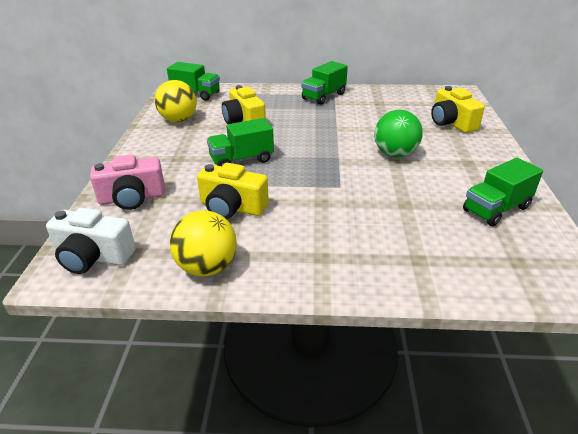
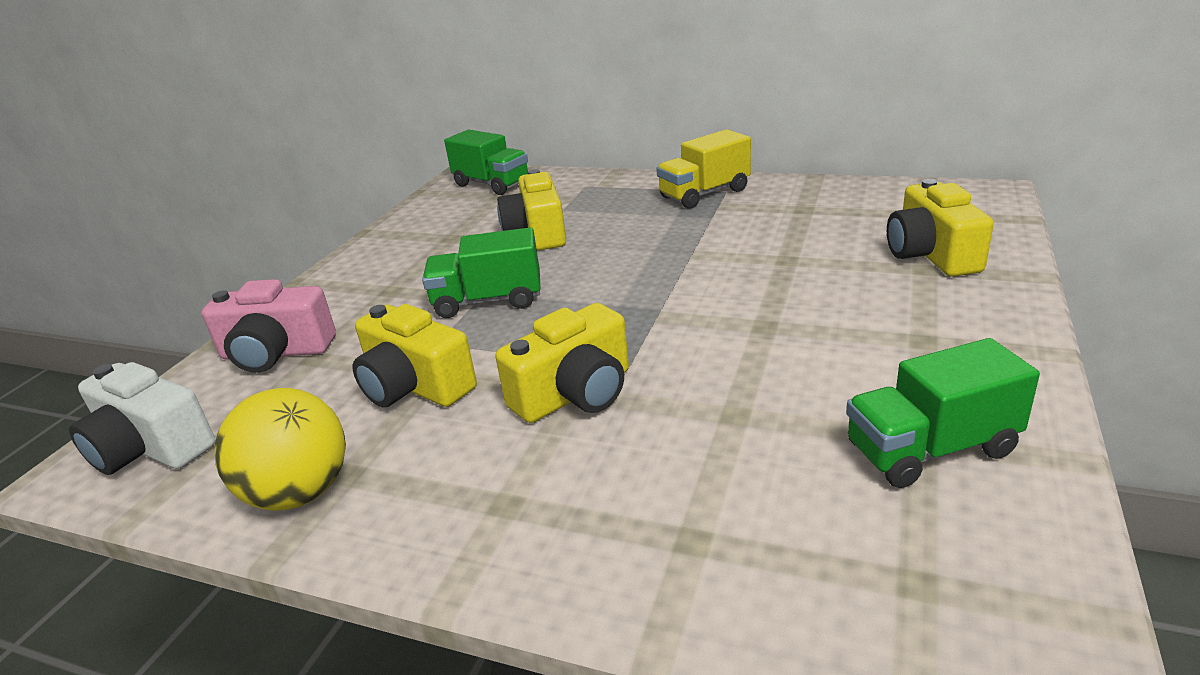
camera: 20 degrees right, 5 degrees down
yellow ball [155,80,197,122] -> none
green truck [301,61,348,105] -> yellow truck [656,129,751,209]
green ball [374,110,423,158] -> none
none -> yellow camera [495,303,629,423]

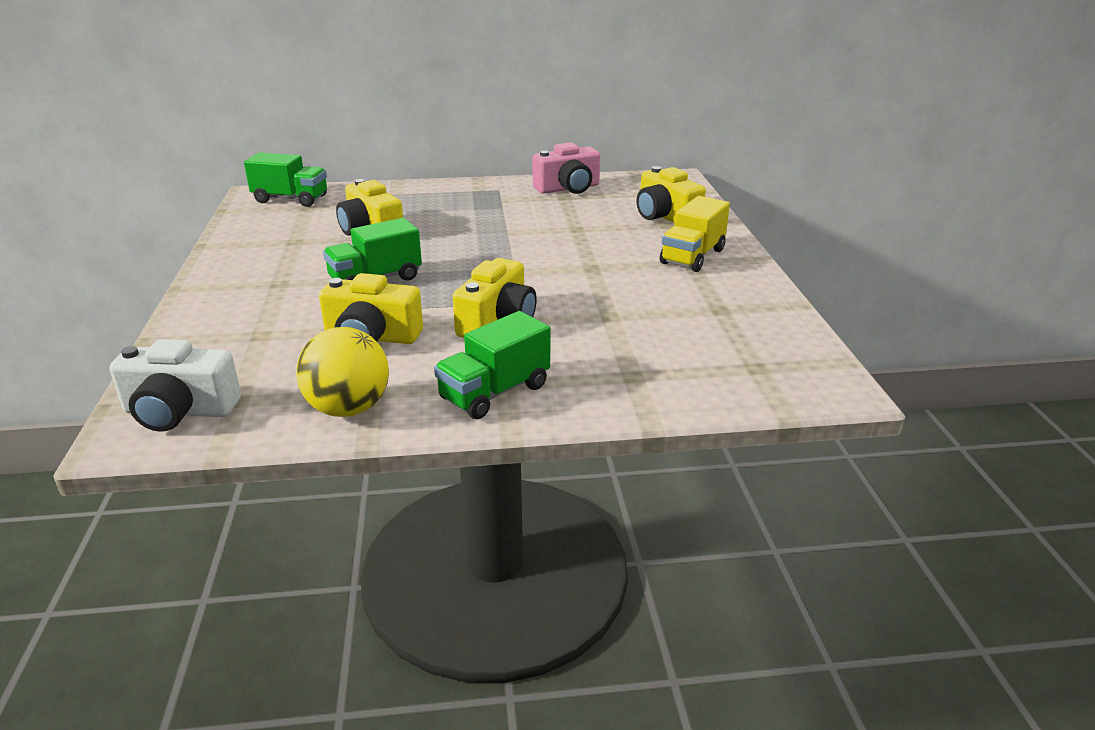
camera: 30 degrees left, 0 degrees up
pink camera [202,279,336,373] -> pink camera moved to [532,142,600,194]
yellow truck [656,129,751,209] -> yellow truck moved to [660,196,730,272]
green truck [846,338,1040,488] -> green truck moved to [434,311,550,419]

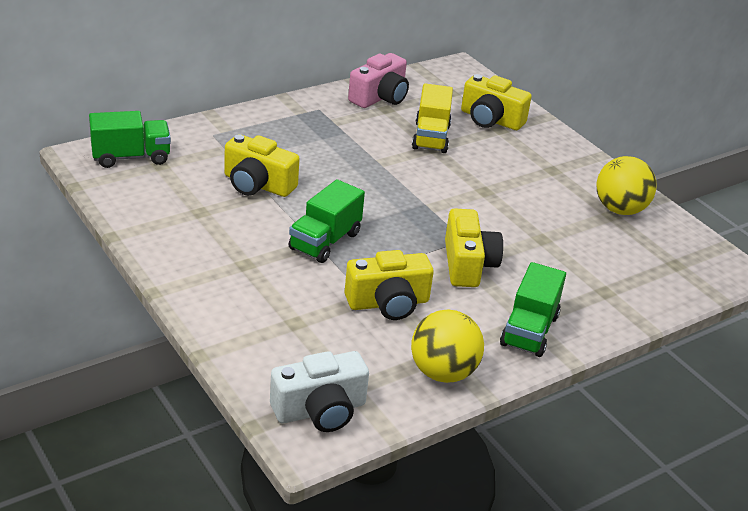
camera: 30 degrees left, 5 degrees up
yellow truck [660,196,730,272] -> yellow truck moved to [412,83,453,153]
none -> yellow ball [596,156,656,215]

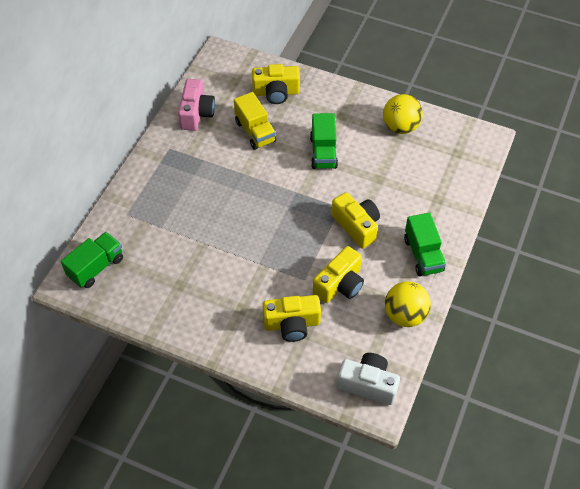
camera: 30 degrees left, 20 degrees up
yellow camera [224,134,300,197] -> yellow camera moved to [262,295,321,342]
white camera [270,351,369,432] -> white camera turned 105 degrees counterclockwise [337,353,400,405]
green truck [289,179,365,263] -> green truck moved to [310,113,338,169]

